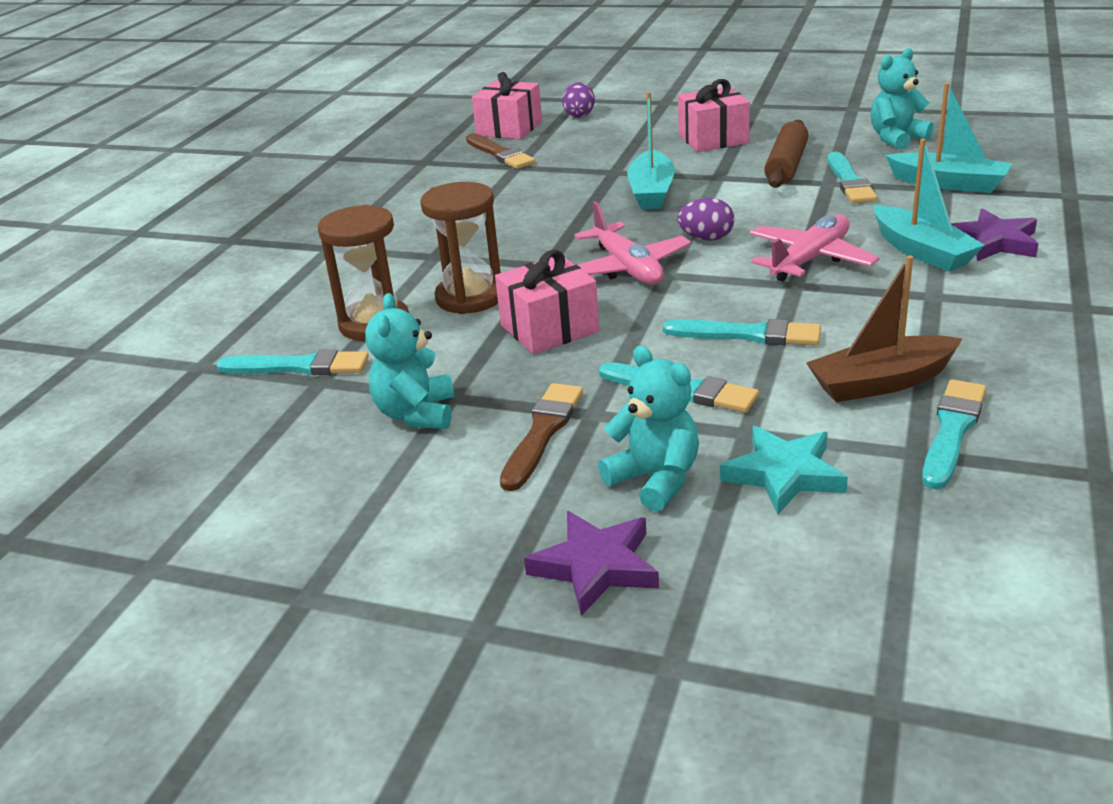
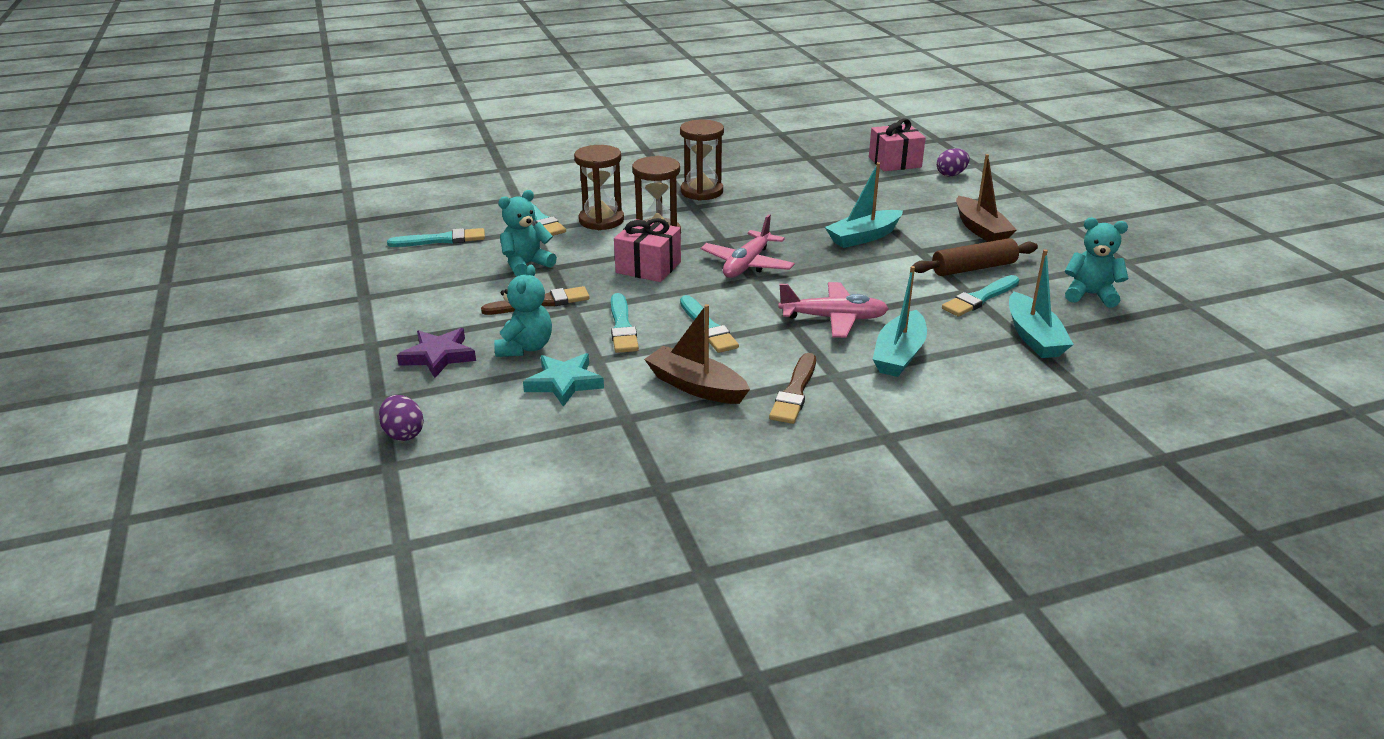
camera: 50 degrees right, 0 degrees up
brown brush [466,133,535,169] -> brown brush moved to [769,353,816,424]
purple egg [677,198,734,241] -> purple egg moved to [379,395,424,441]
pink gift [678,79,750,152] -> brown boat [956,154,1017,242]
turquoise brush [922,379,987,490] -> turquoise brush moved to [387,228,485,247]
purple star [951,209,1038,261] -> none
none -> brown hourglass [680,120,724,201]

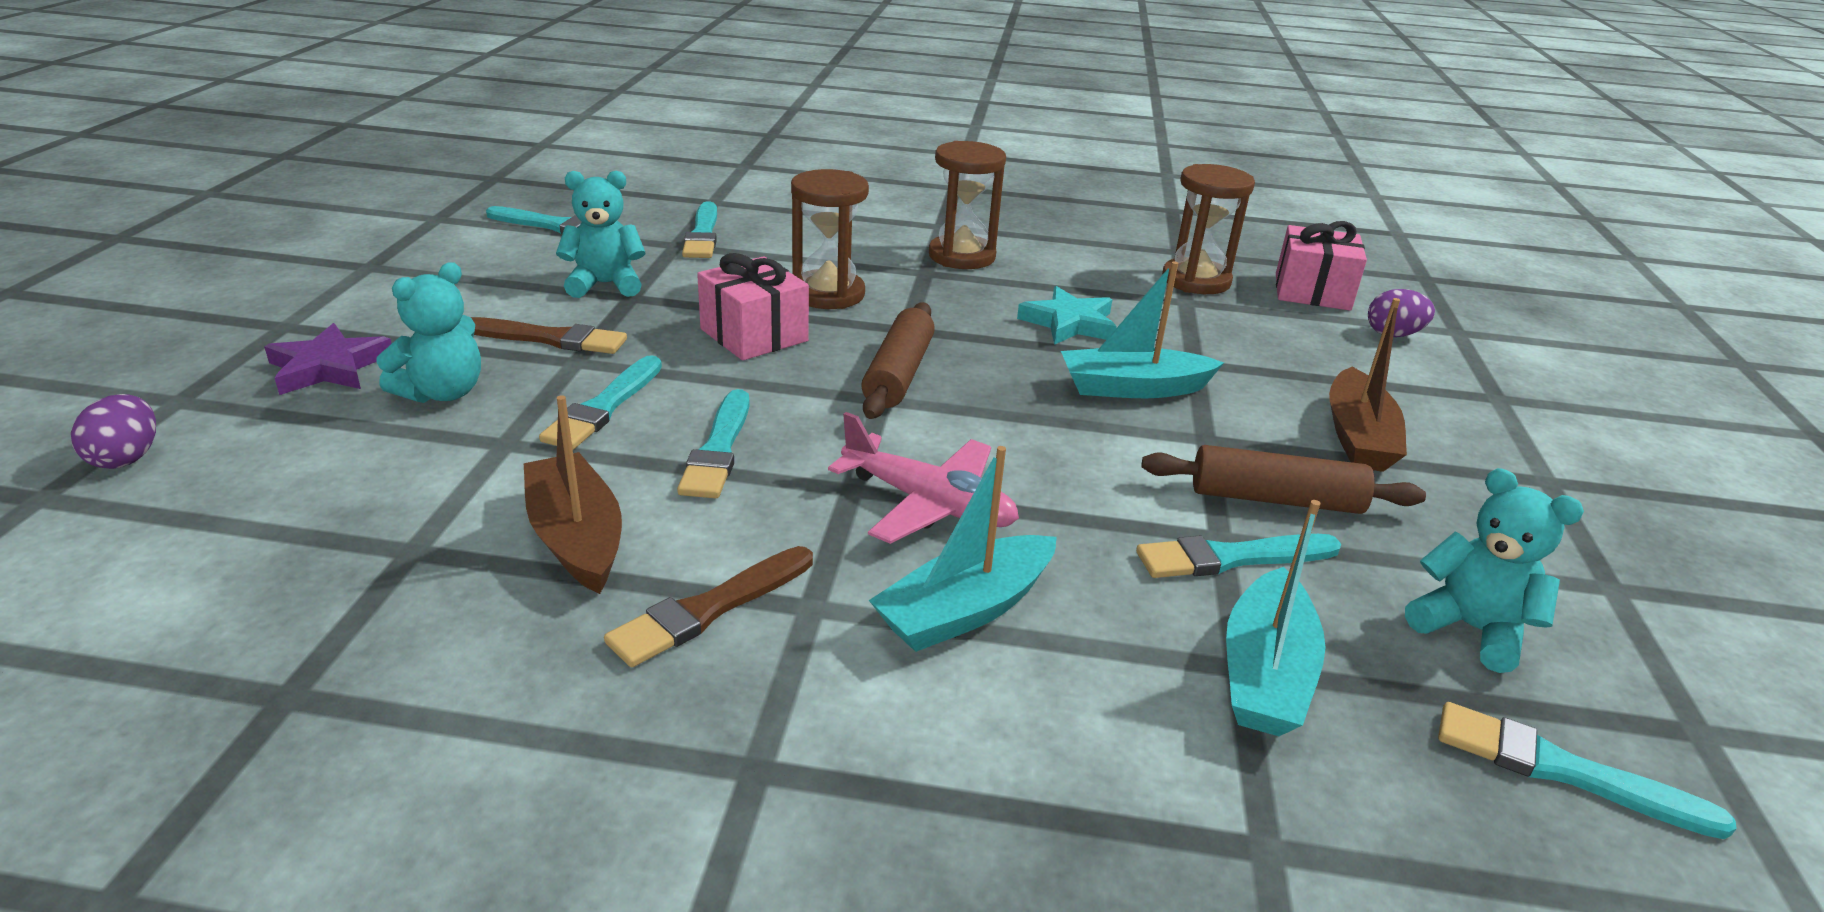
camera: 25 degrees right, 0 degrees up
turquoise star [523,353,604,407] -> turquoise star moved to [1017,286,1117,345]
brown hourglass [574,145,624,230] -> brown hourglass moved to [1162,164,1255,294]
pink plane [701,214,795,278] -> brown rolling pin [861,302,935,419]
none -> turquoise brush [1438,702,1737,839]

